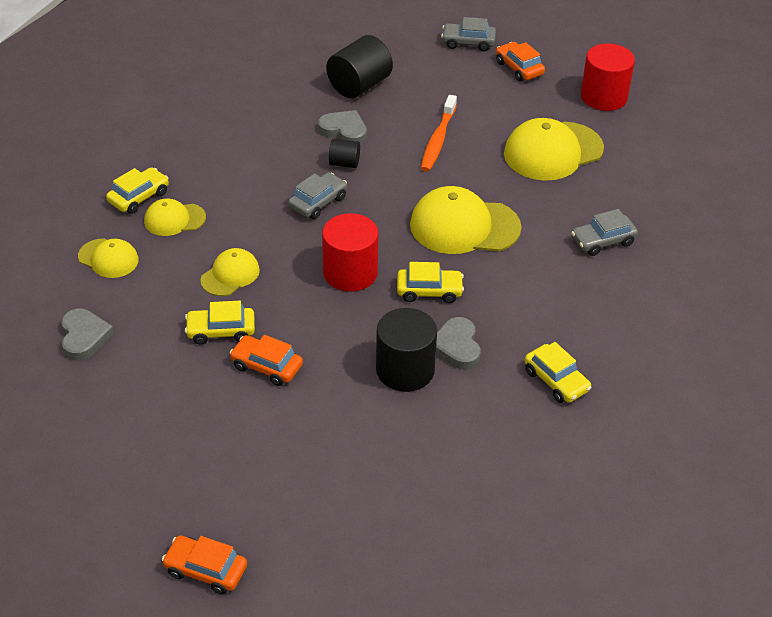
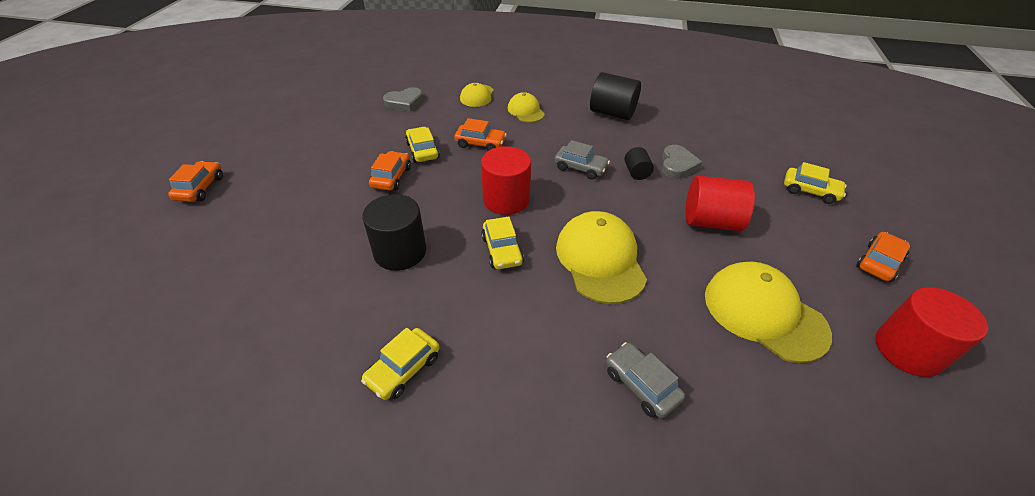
camera: 75 degrees right, 0 degrees up
yellow car [106,167,169,214] -> yellow car moved to [784,162,847,204]
yellow cap [200,248,260,296] -> orange car [454,118,507,151]
black cylinder [326,35,393,98] -> black cylinder moved to [590,72,641,120]
orange toothbrush [421,95,457,172] -> red cylinder [685,176,755,231]
grey heart [436,317,481,370] -> none
grey car [441,17,496,51] -> none

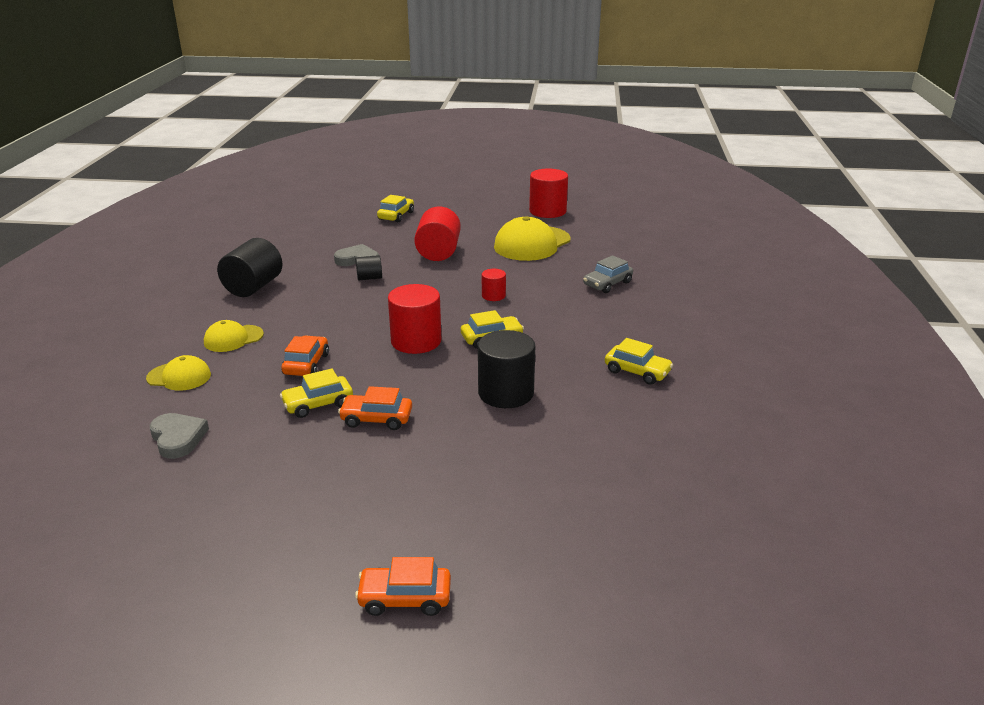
camera: 95 degrees left, 15 degrees down
grey car [554,140,610,180] -> none
yellow cap [556,211,647,304] -> red cylinder [482,269,506,301]
orange car [856,232,910,283] -> none

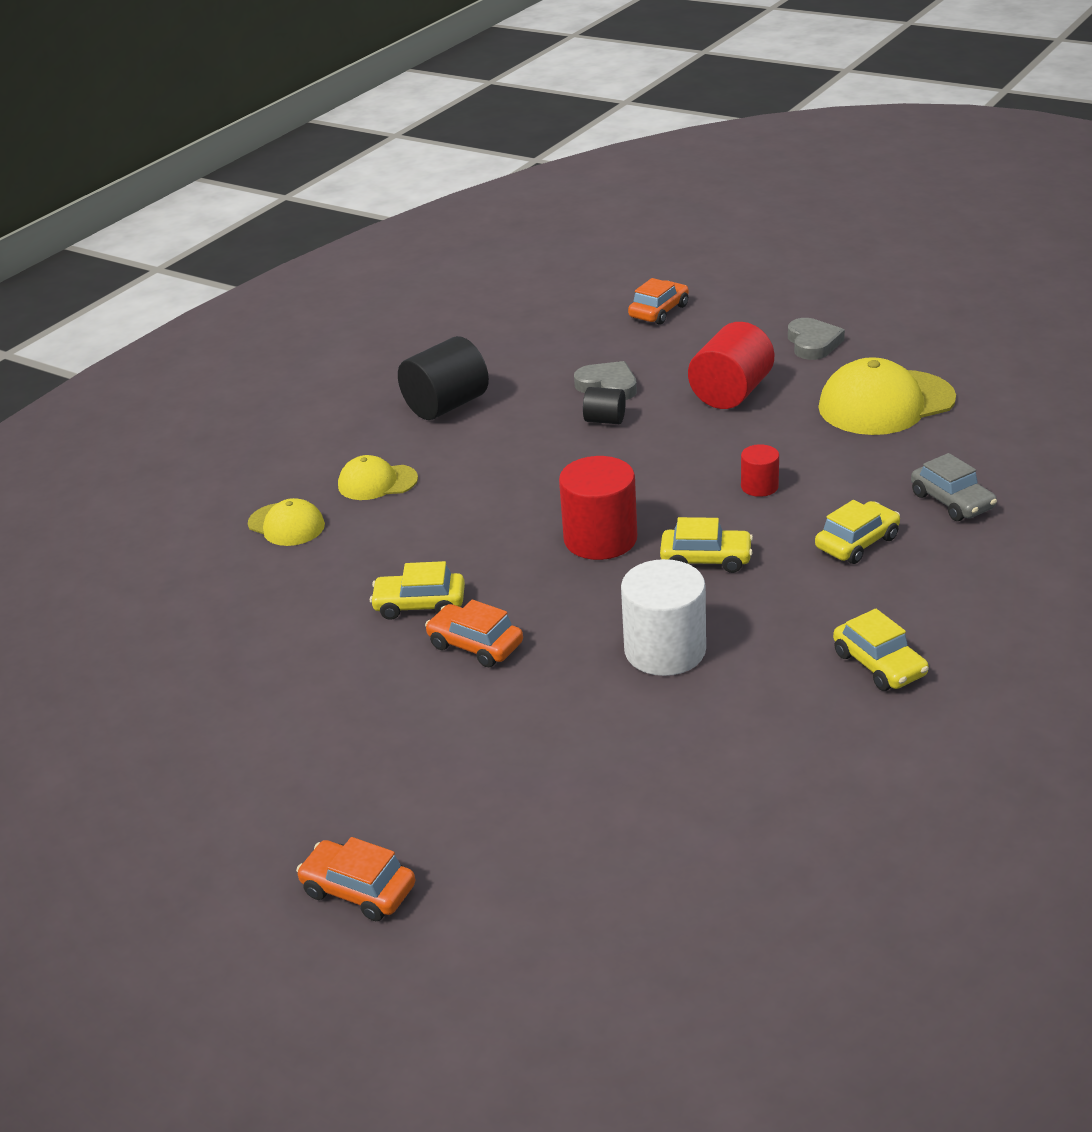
camera: 30 degrees right, 5 degrees up
grey heart [150,413,209,459] -> grey heart moved to [788,318,845,360]
orange car [281,336,329,376] -> orange car moved to [628,278,689,325]
yellow car [377,195,414,222] -> yellow car moved to [815,500,900,564]
black cylinder [478,330,535,408] -> white cylinder [621,559,706,676]
red cylinder [529,169,568,218] -> none
grey car [583,255,633,293] -> grey car turned 105 degrees counterclockwise [911,453,997,521]

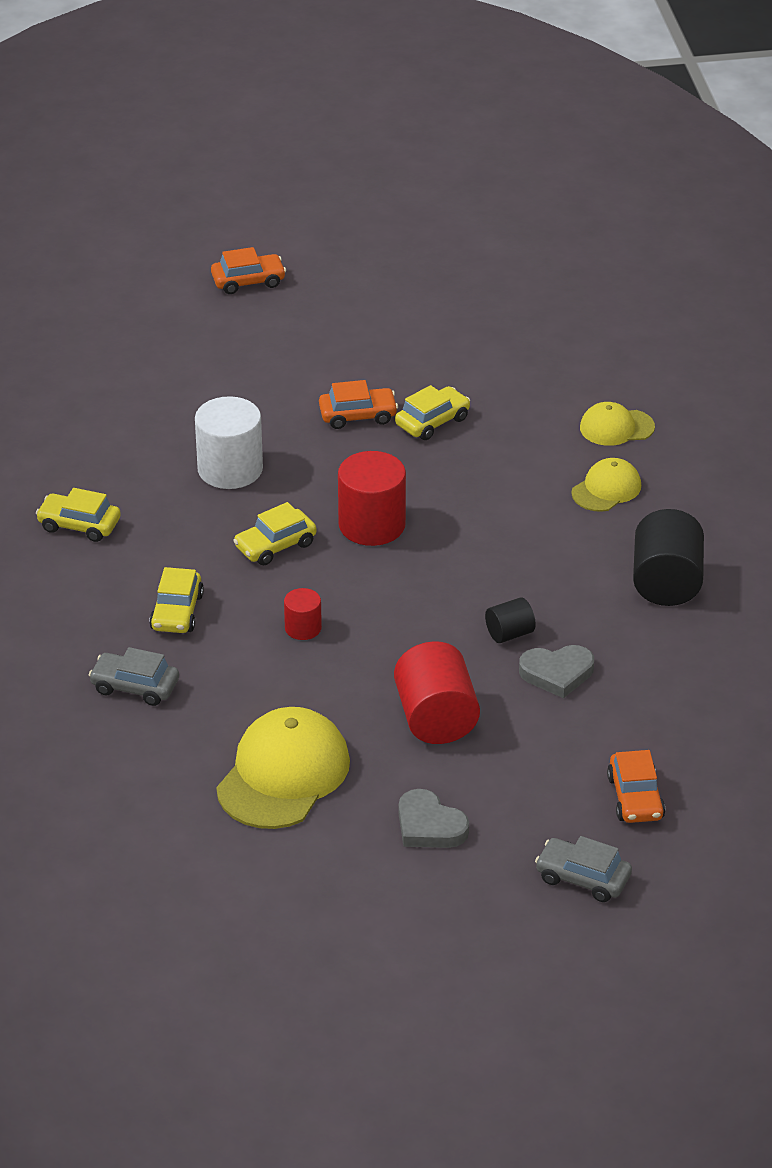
camera: 135 degrees right, 5 degrees up
none -> grey car [535,836,632,902]

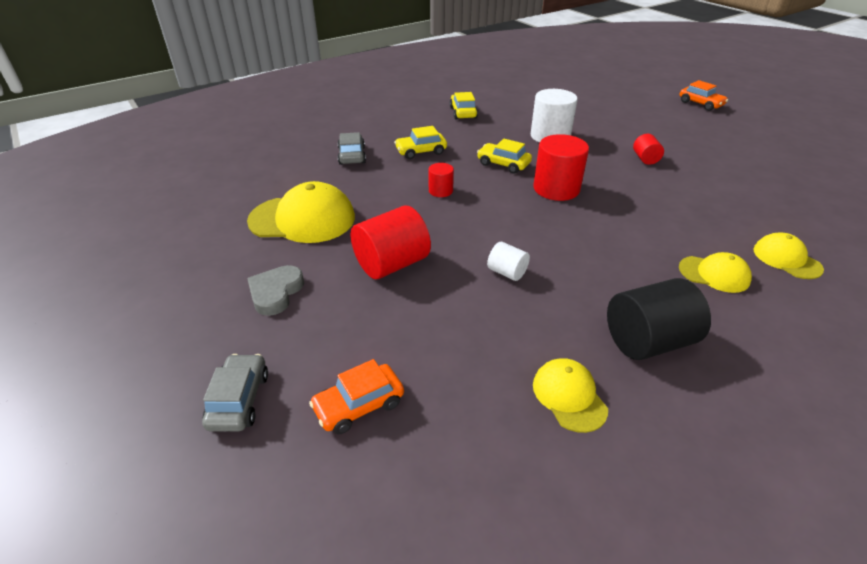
camera: 65 degrees right, 0 degrees up
orange car [319,380,398,429] -> red cylinder [633,134,664,165]
yellow car [395,385,470,440] -> none
black cylinder [485,597,536,643] -> white cylinder [487,242,530,281]
grey heart [519,645,594,698] -> none
none -> yellow cap [533,358,608,433]

